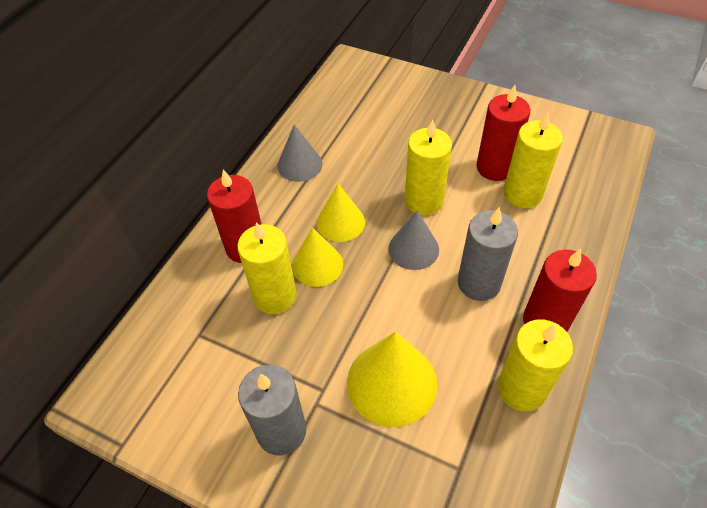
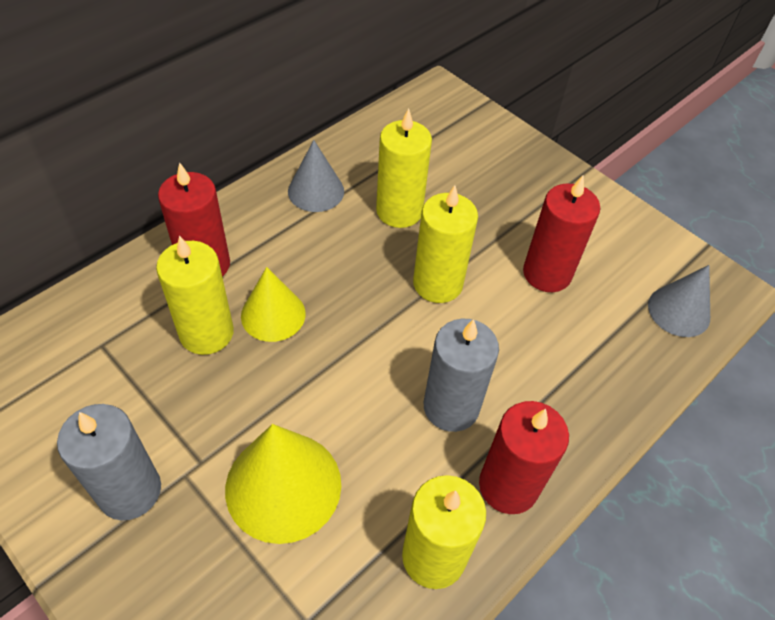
camera: 15 degrees right, 0 degrees up
yellow cone [317,183,365,242] -> none
grey cone [389,211,439,270] -> grey cone moved to [648,265,710,337]
yellow candle [503,112,563,208] -> yellow candle moved to [376,108,432,228]

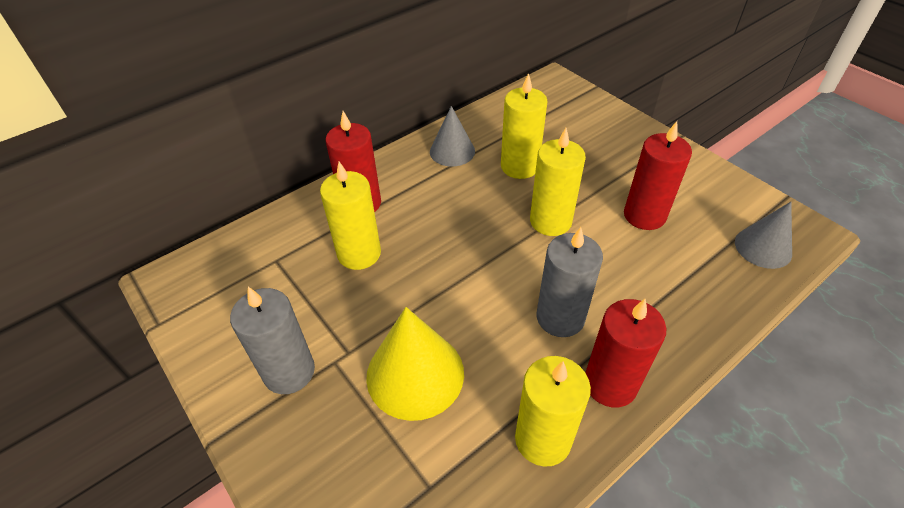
camera: 10 degrees right, 5 degrees down
yellow cone [241,267,306,342] -> none

